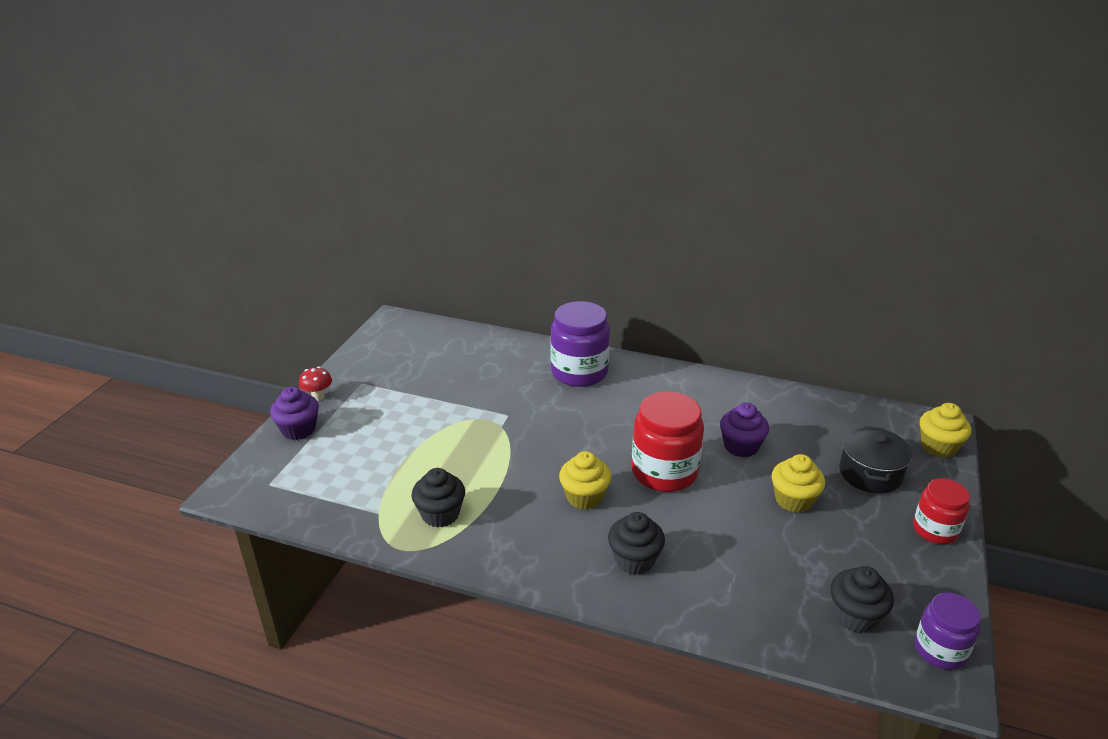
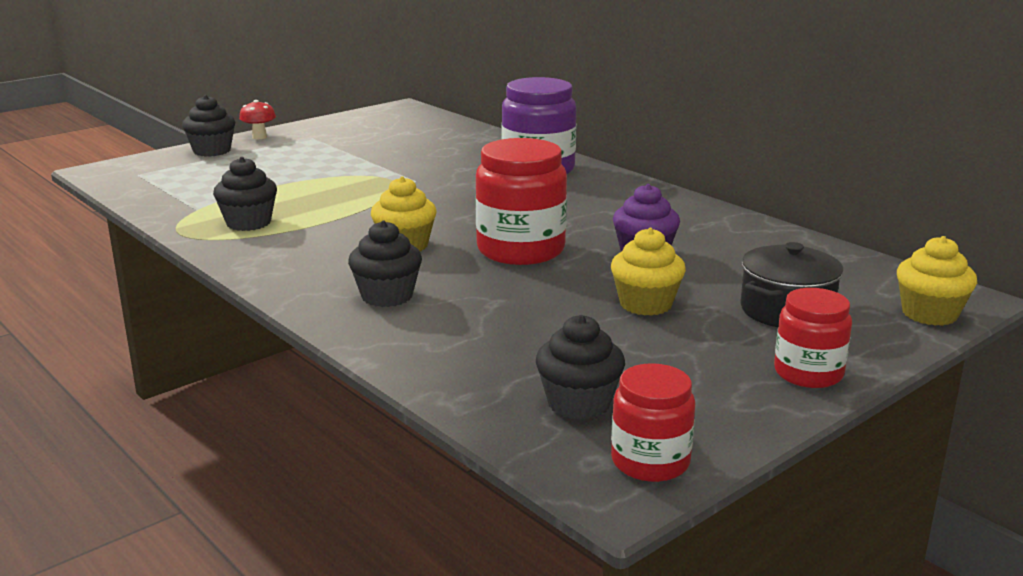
camera: 30 degrees right, 10 degrees down
purple cupcake [270,386,319,440] -> black cupcake [182,95,235,157]
purple jar [915,592,981,670] -> red jar [611,363,695,482]

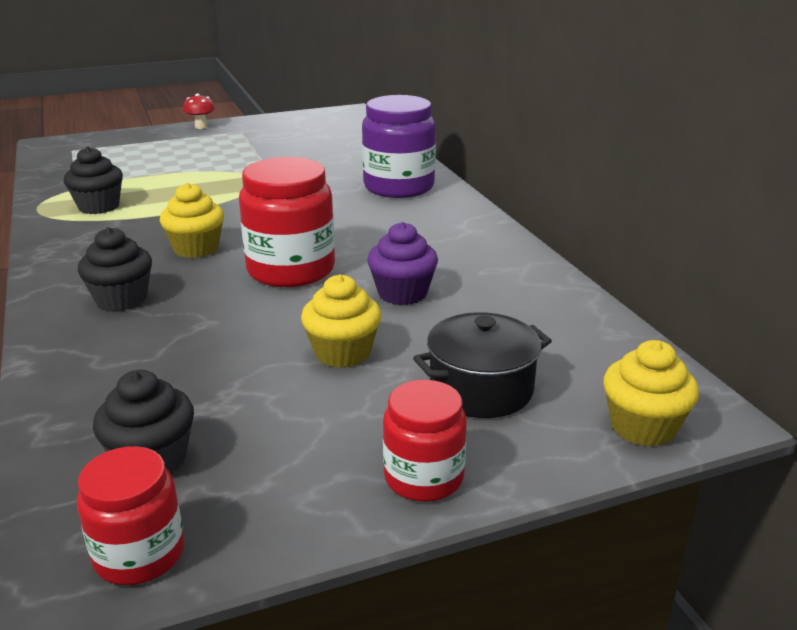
camera: 20 degrees right, 5 degrees up
black cupcake [182,95,235,157] -> none

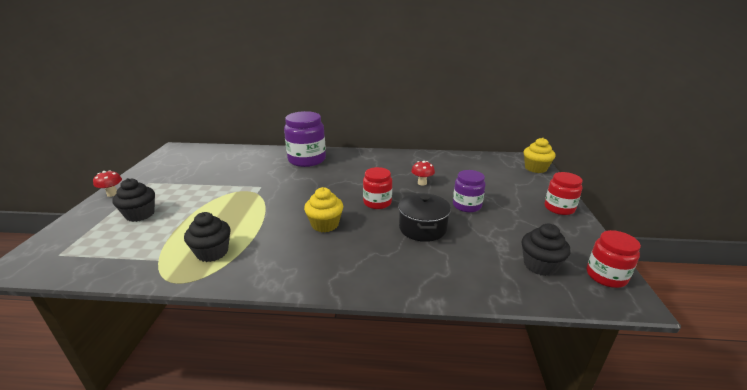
camera: 65 degrees left, 0 degrees up
black cupcake [78,227,152,311] -> black cupcake moved to [112,178,155,222]
red jar [239,157,335,287] -> red jar [363,167,392,209], size x0.61
yellow cupcake [301,274,381,368] -> purple jar [453,170,485,212]
purple cupcake [367,222,438,305] -> red mushroom [411,161,435,186]
black pot [413,312,552,418] -> black pot moved to [398,193,451,242]

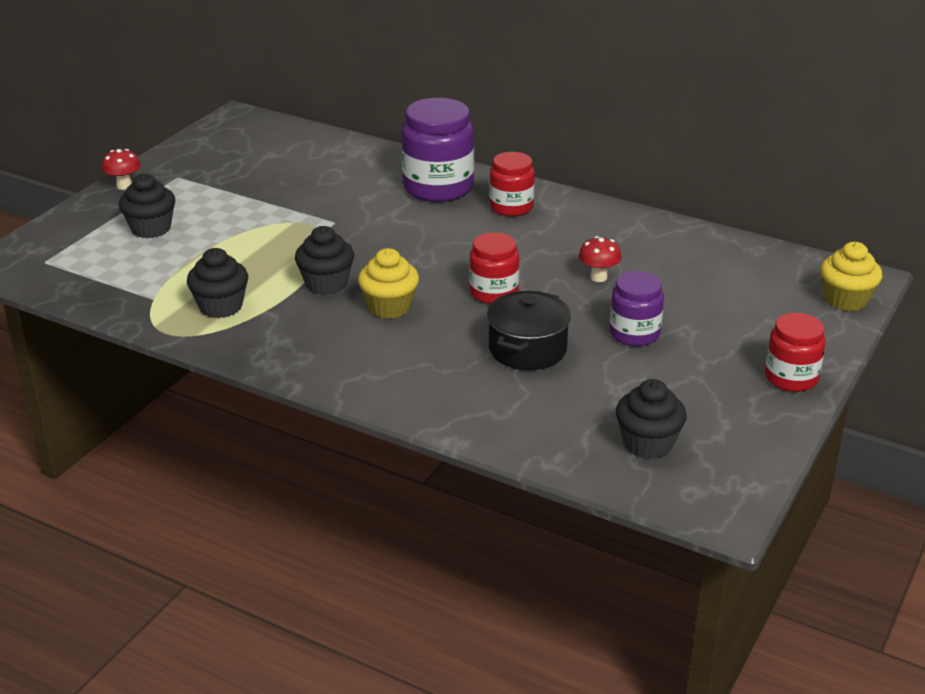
camera: 25 degrees right, 5 degrees up
red jar [586,230,641,288] -> red jar moved to [489,152,535,216]
none -> black cupcake [295,226,354,295]

